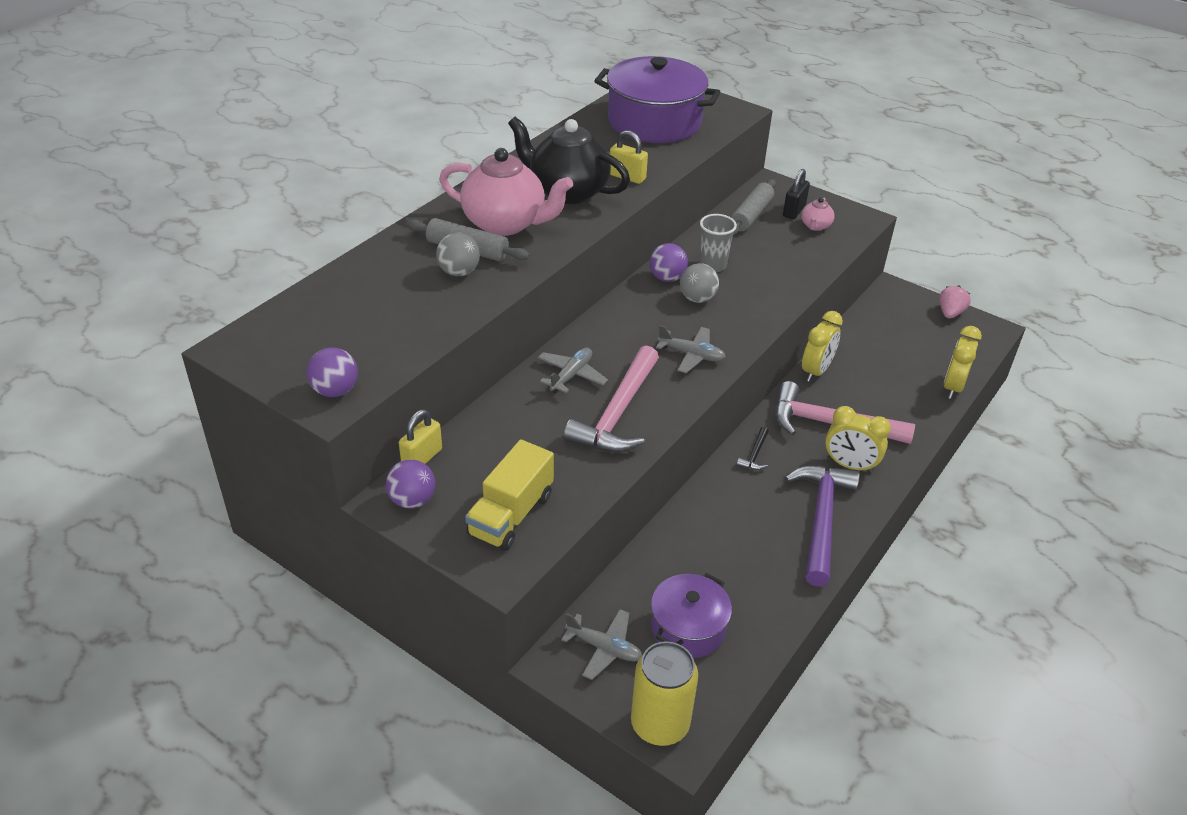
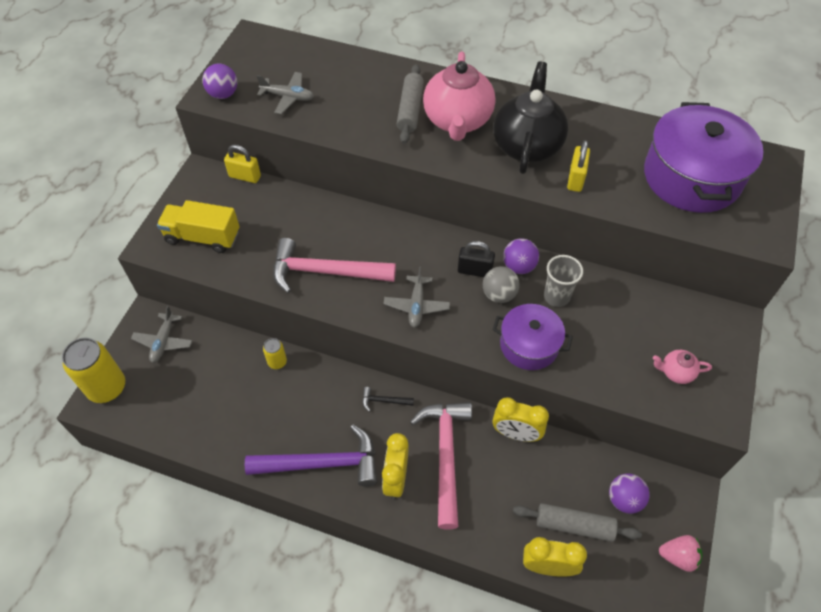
camera: 75 degrees right, 15 degrees up
purple ball [386,460,435,508] -> purple ball moved to [609,473,650,514]
grey ball [436,233,480,276] -> none
grey plane [538,348,608,393] -> grey plane moved to [257,72,314,114]
purple pot [651,573,732,658] -> purple pot moved to [493,304,573,370]
grey rolling pin [731,179,776,235] -> grey rolling pin moved to [513,503,642,542]
black padlock [783,169,810,219] -> black padlock moved to [458,241,495,277]
none -> yellow can [263,338,287,369]

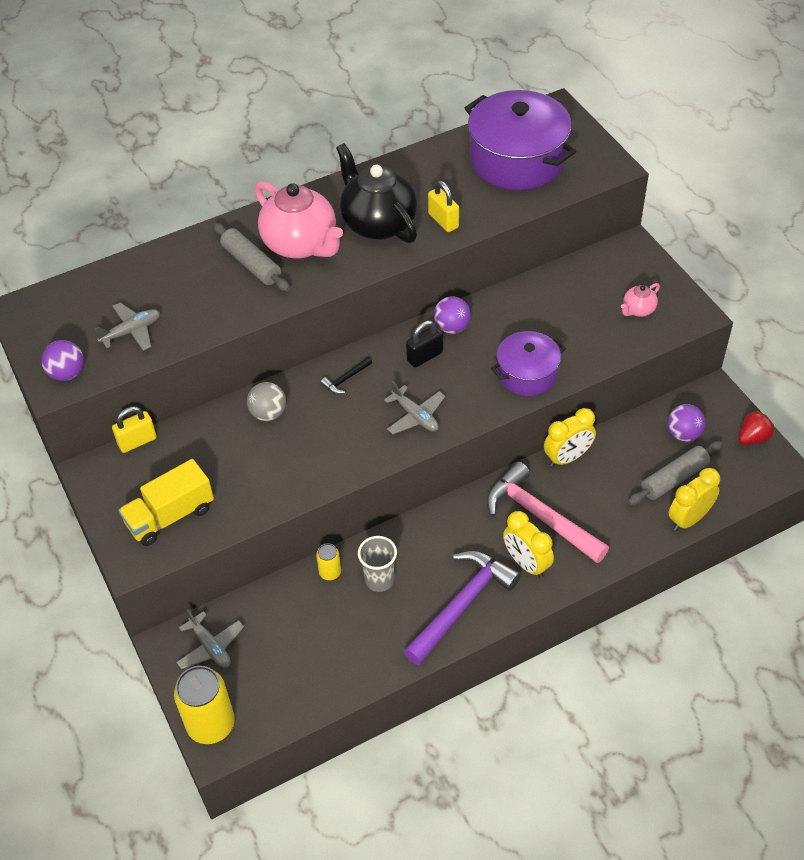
camera: 45 degrees left, 5 degrees down
pink hammer [273,238,396,293] -> none
black hammer [362,387,414,412] -> black hammer moved to [321,357,372,394]
grey ball [483,266,520,303] -> grey ball moved to [247,382,286,421]
grey cup [544,255,583,307] -> grey cup moved to [358,536,397,592]
pink strawberry [659,535,703,572] -> red strawberry [739,410,774,445]

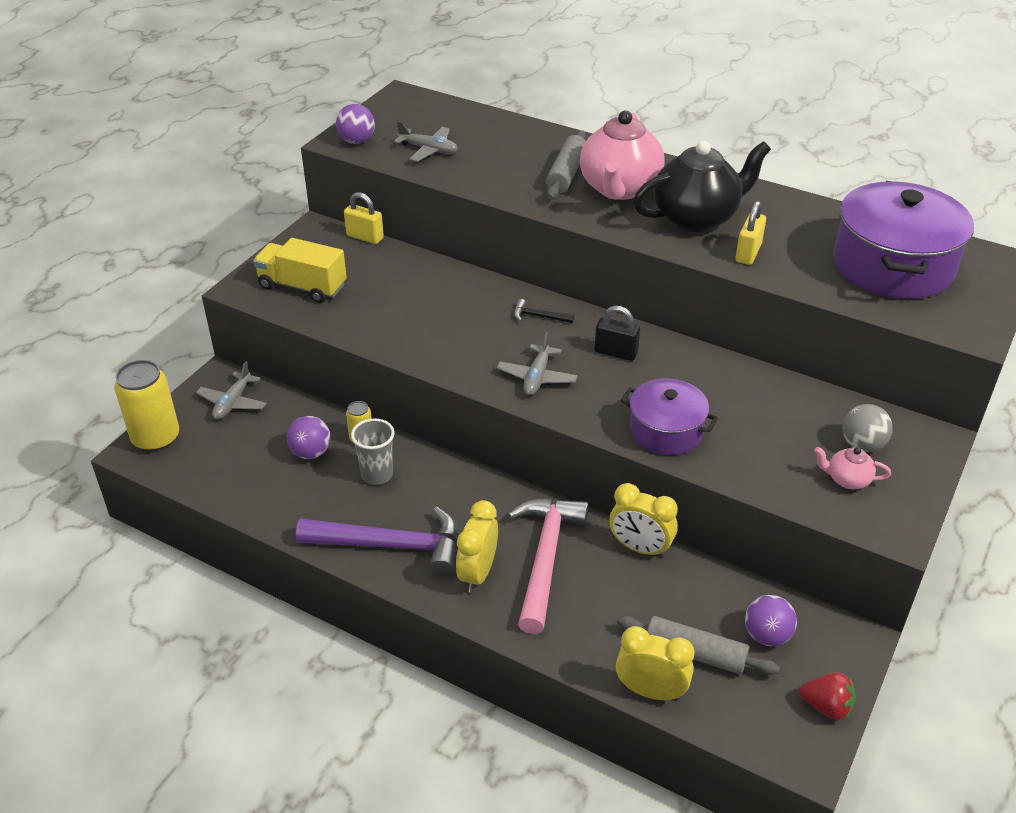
camera: 55 degrees right, 10 degrees down
grey ball [247,382,286,421] -> grey ball moved to [842,404,893,452]
black teapot [336,143,417,243] -> black teapot turned 45 degrees clockwise [633,140,771,232]
purple ball [433,297,471,334] -> purple ball moved to [287,416,331,459]

